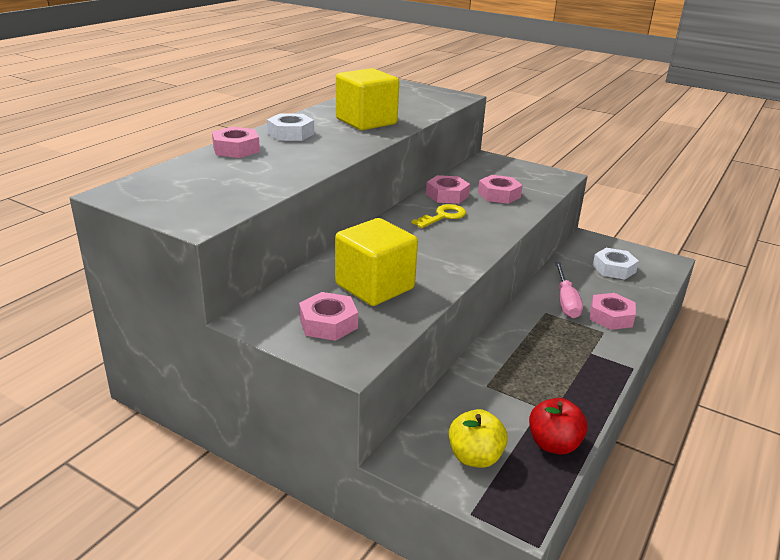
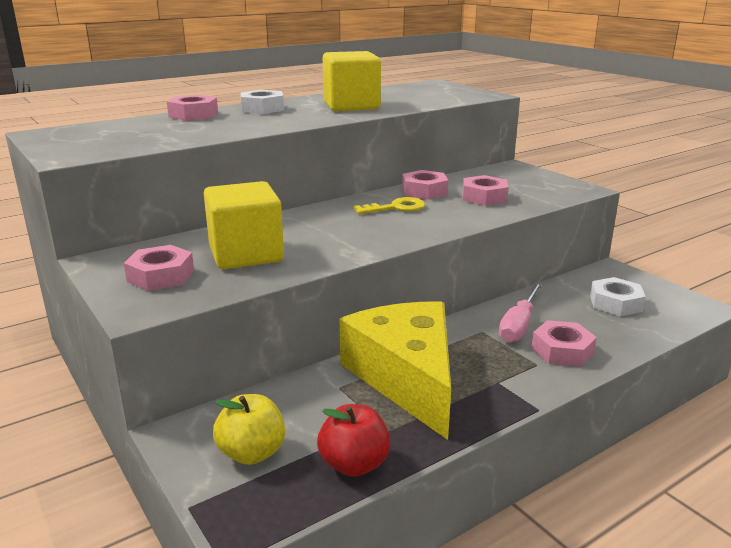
camera: 25 degrees right, 5 degrees down
none -> yellow cheese [340,302,451,440]

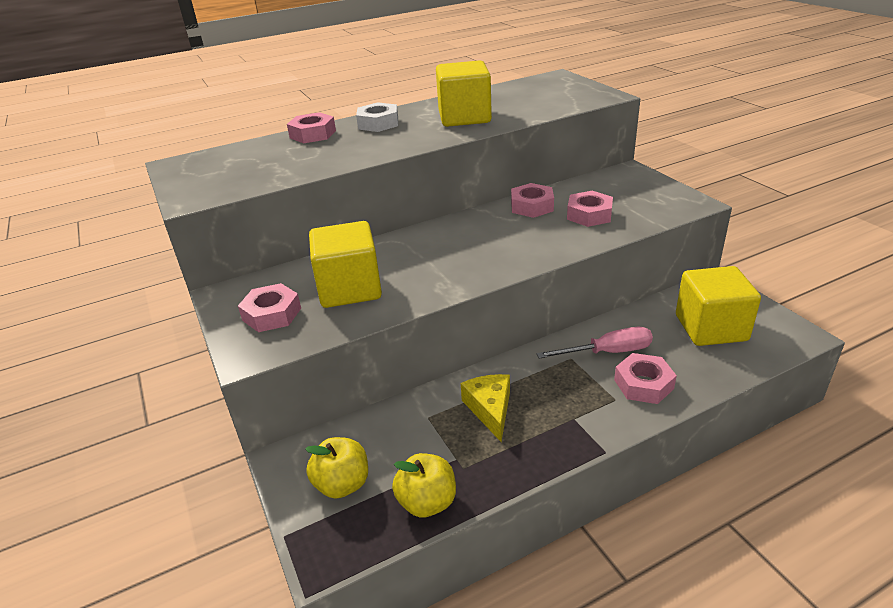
camera: 10 degrees right, 10 degrees up
red apple [317,404,390,477] -> yellow apple [392,453,456,518]
yellow cheese [340,302,451,440] -> yellow cheese [461,374,510,442], size x0.49
yellow key [354,197,425,214] -> none
pink screwdriver [499,282,542,343] -> pink screwdriver turned 135 degrees counterclockwise [537,327,653,358]
white nut [590,277,646,316] -> yellow cube [676,266,761,346]

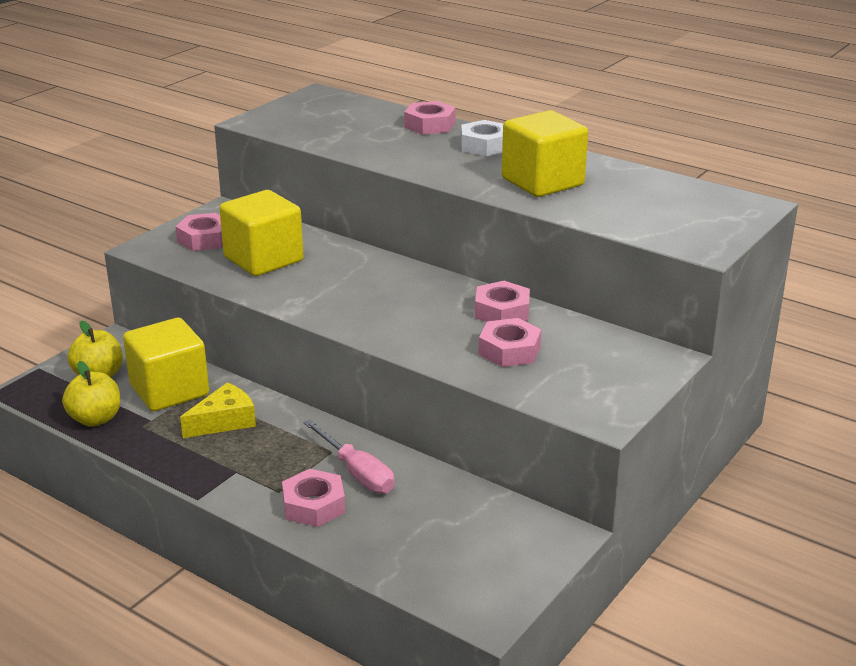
camera: 60 degrees right, 5 degrees down
yellow cube [676,266,761,346] -> yellow cube moved to [123,318,209,411]

